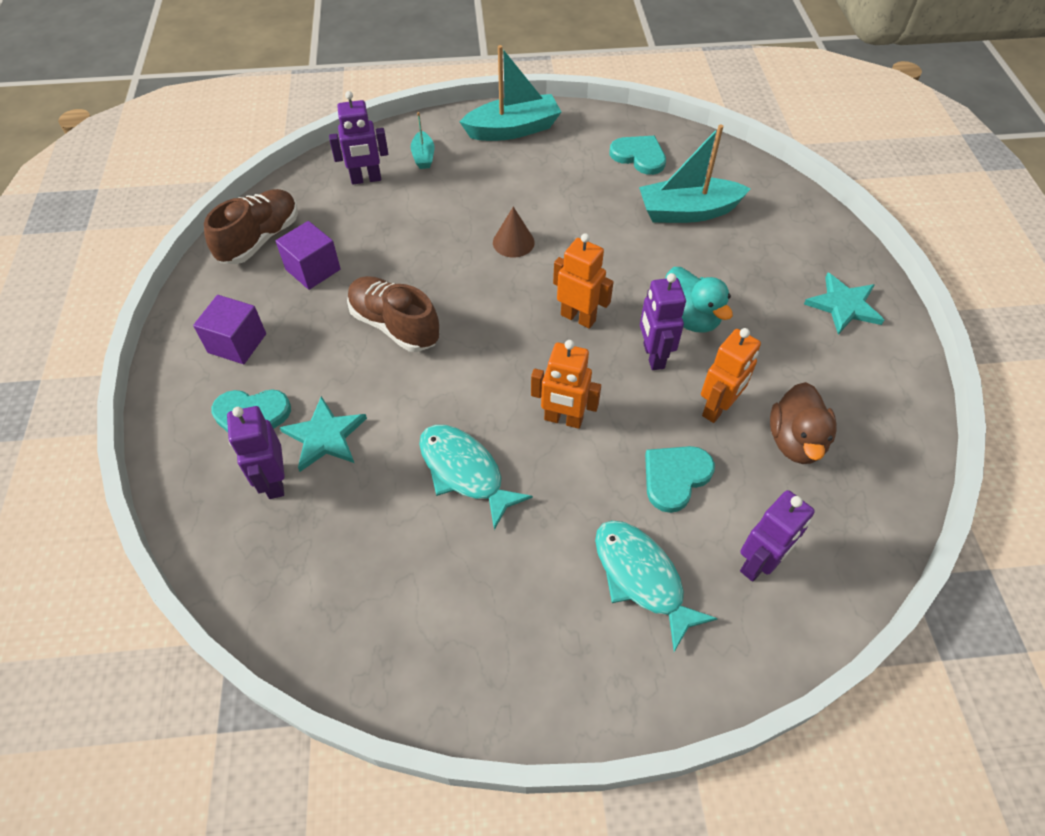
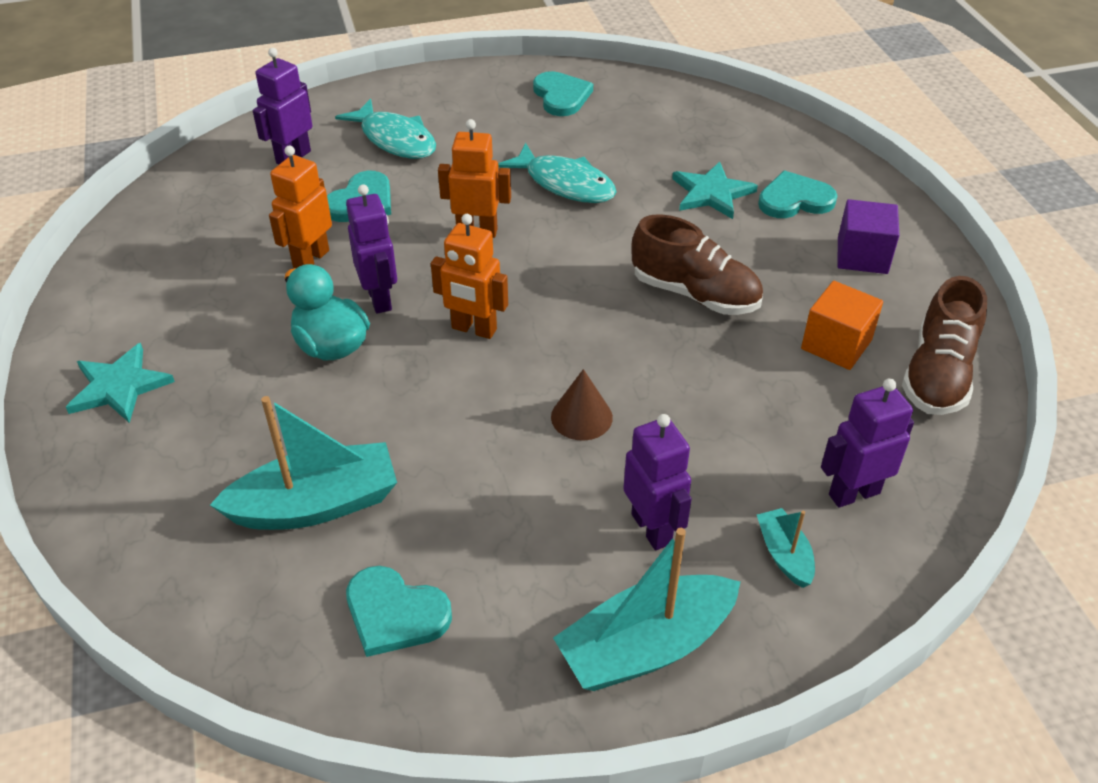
camera: 170 degrees right, 10 degrees down
purple robot [227,406,285,499] -> purple robot moved to [623,414,692,550]
purple cube [276,221,341,290] -> orange cube [801,281,883,370]
brown duck [770,382,837,464] -> none
none -> turquoise heart [533,71,593,116]

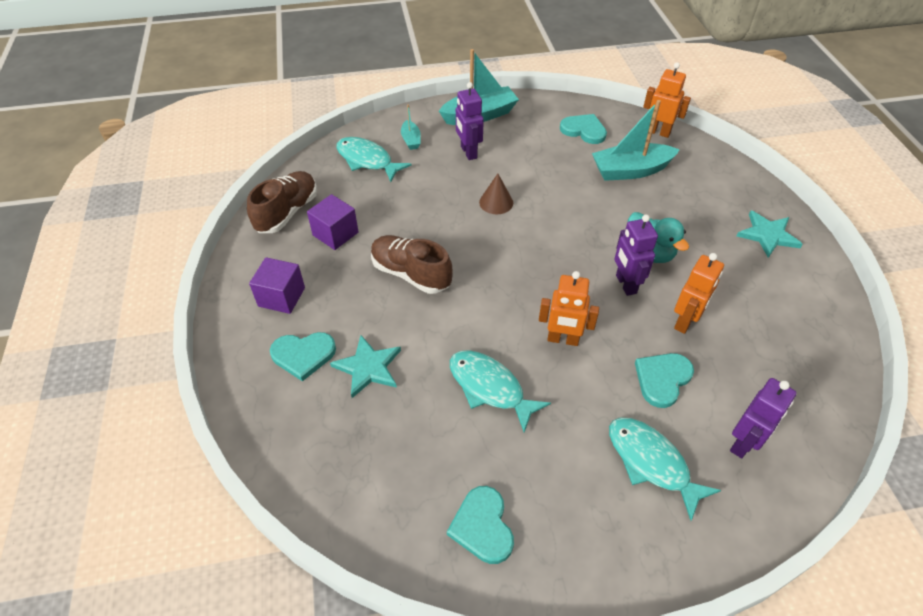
camera: 175 degrees left, 5 degrees up
orange robot [431,214,508,339] -> orange robot moved to [643,62,691,138]
orange cube [801,281,883,370] -> purple cube [307,194,358,250]
purple robot [821,378,914,508] -> turquoise fish [337,137,412,182]

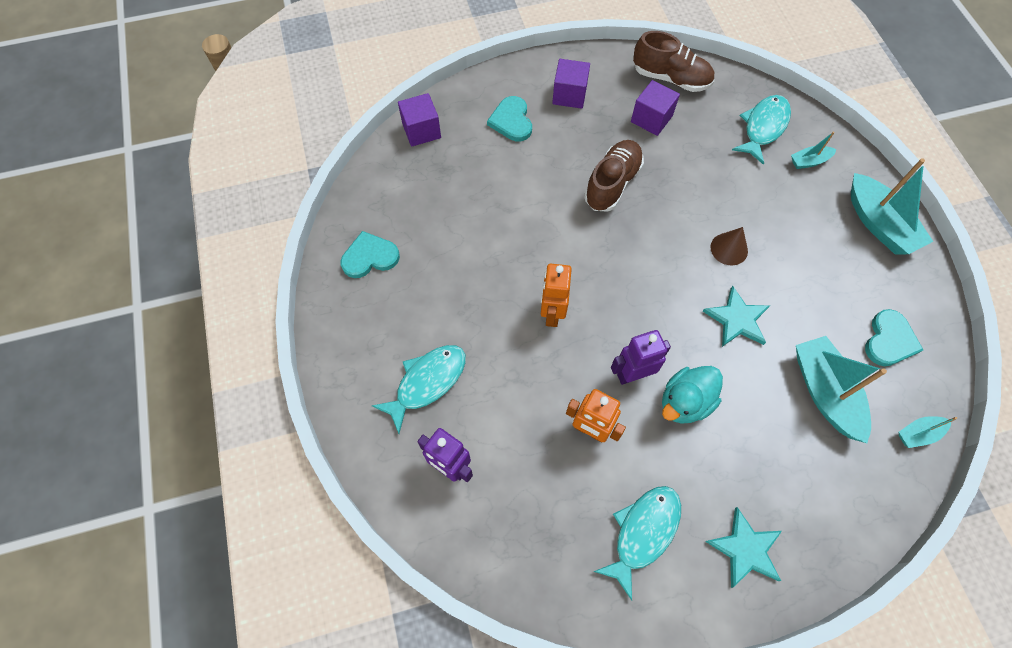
camera: 85 degrees right, 15 degrees up
turquoise star [330,335,401,398] -> turquoise star moved to [703,286,770,347]
turquoise fish [450,350,551,432] -> turquoise fish moved to [593,486,681,601]
purple robot [456,82,484,160] -> none
turquoise heart [635,353,694,408] -> none
orange robot [643,62,691,138] -> turquoise boat [899,416,957,448]
none -> purple cube [398,93,441,147]

